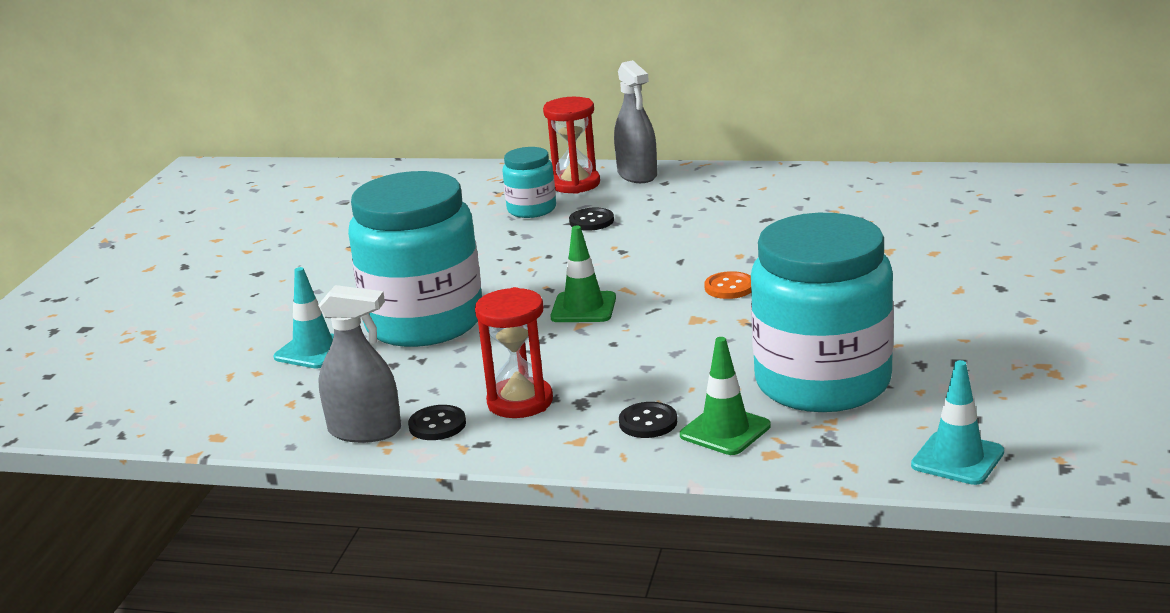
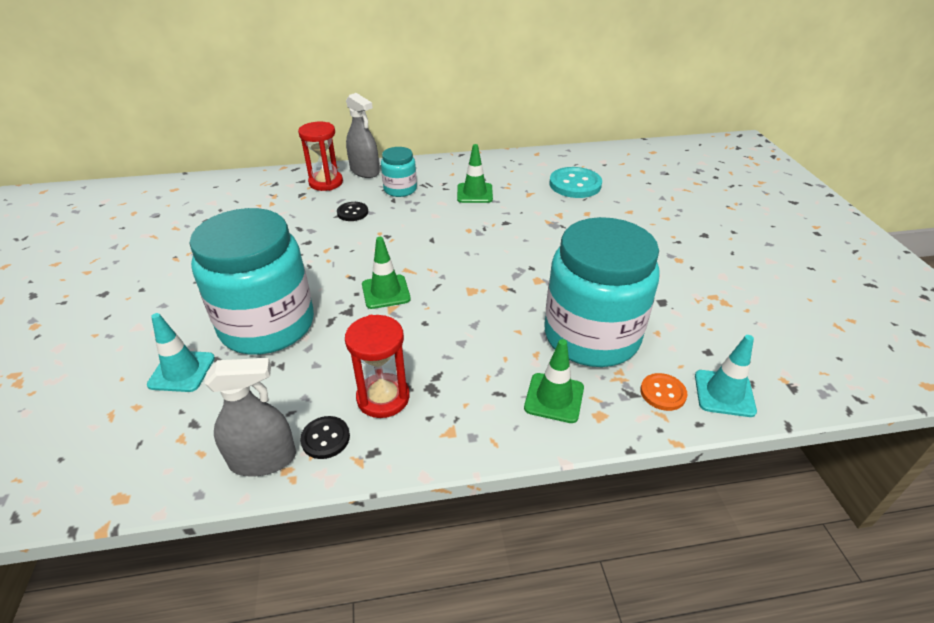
camera: 25 degrees left, 15 degrees up
turquoise jar [503,147,556,218] -> turquoise jar moved to [381,147,417,197]
black button [619,402,677,438] -> none
orange button [704,271,751,299] -> orange button moved to [640,373,687,411]
none -> green traffic cone [457,144,493,203]
none -> turquoise button [549,167,602,198]

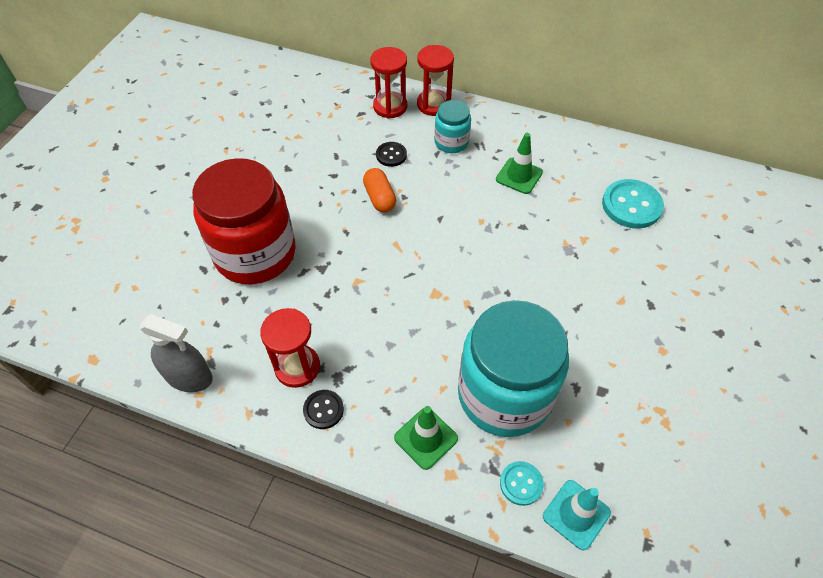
camera: 30 degrees right, 15 degrees up
turquoise traffic cone [147,313,215,392] -> none
turquoise jar [189,208,314,355] -> red jar [192,158,296,284]
black button [300,416,350,459] -> black button moved to [303,390,344,429]
grey spray bottle [346,93,380,178] -> red hourglass [417,45,454,116]
green traffic cone [362,237,411,309] -> none
orange button [640,373,687,411] -> turquoise button [500,461,544,506]
none -> orange capsule [363,168,396,212]

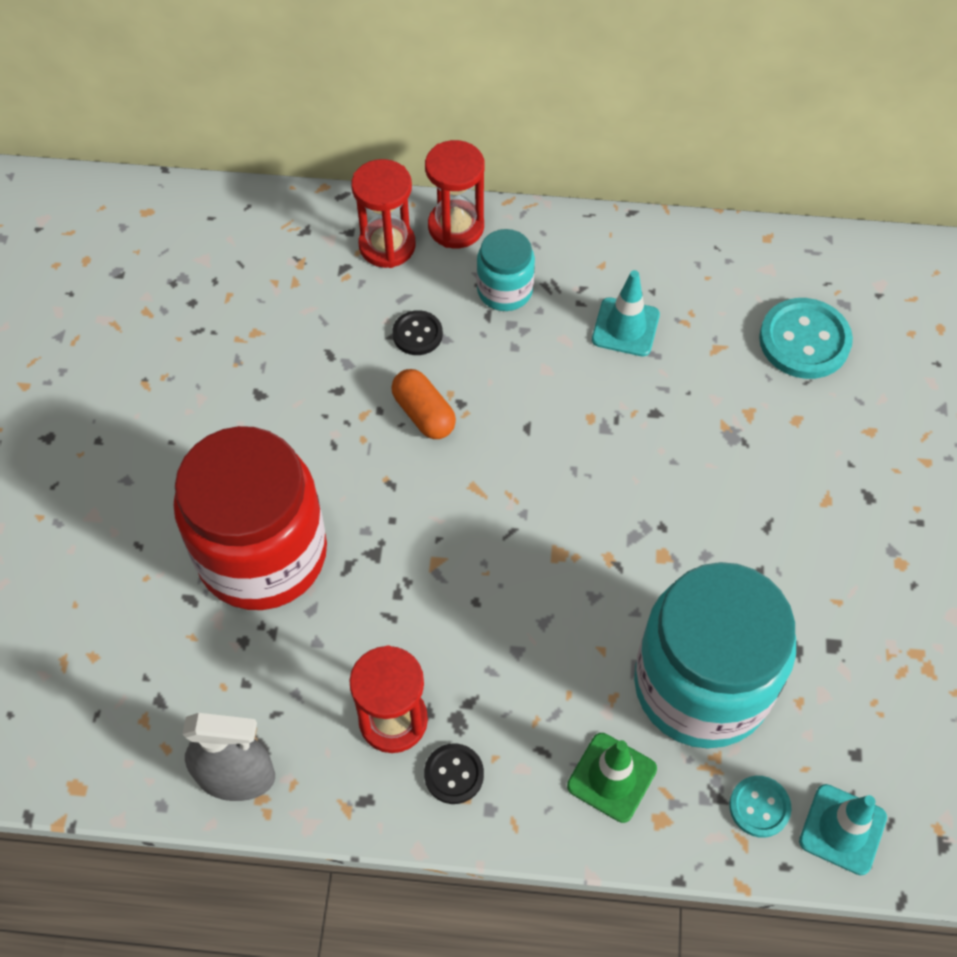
camera: 15 degrees left, 5 degrees up
green traffic cone [496,133,543,194] -> turquoise traffic cone [592,270,660,356]

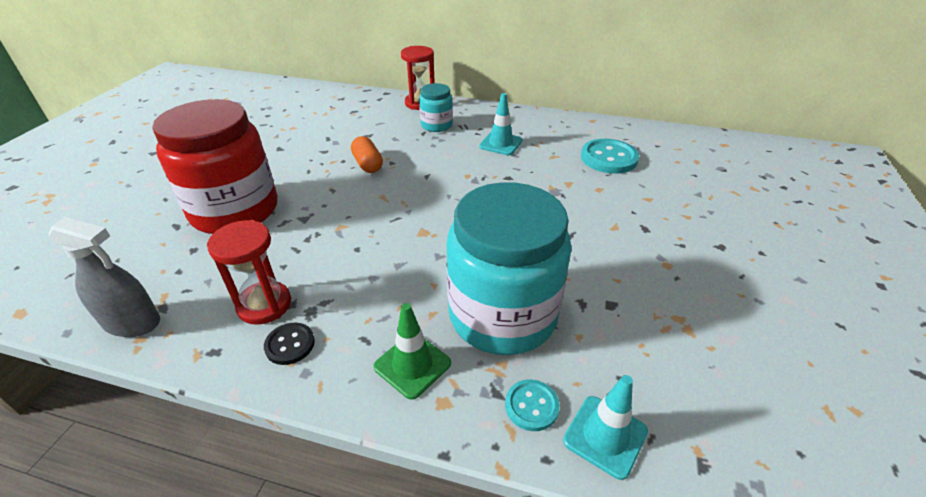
camera: 10 degrees right, 20 degrees down
red hourglass [351,159,416,268] -> none
black button [392,310,443,355] -> none

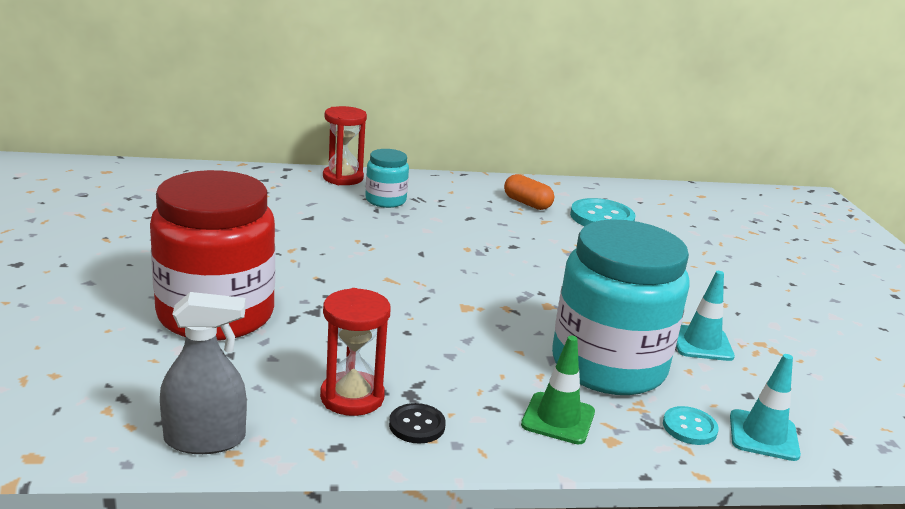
camera: 25 degrees left, 15 degrees down
orange capsule [351,136,383,173] -> orange capsule moved to [504,174,554,210]
turquoise traffic cone [479,93,523,155] -> turquoise traffic cone moved to [676,271,735,361]

